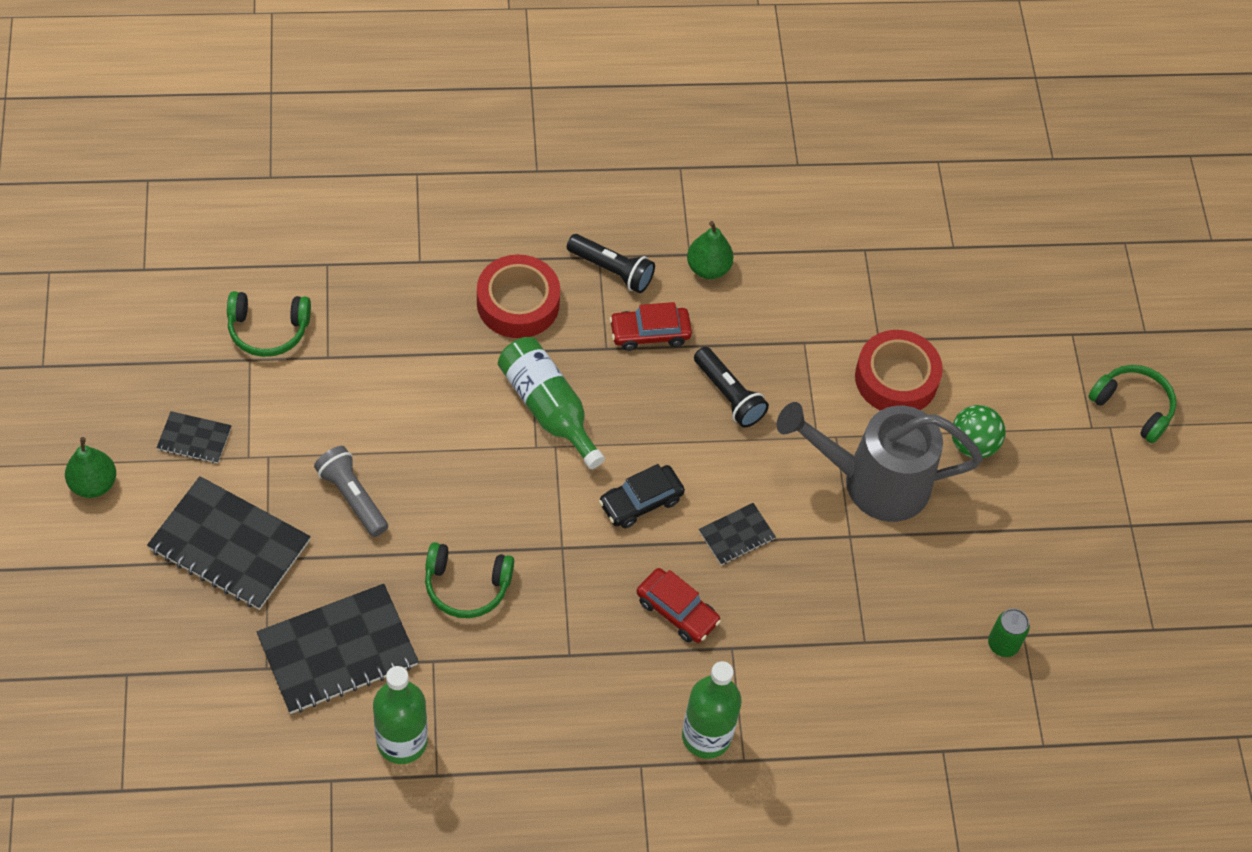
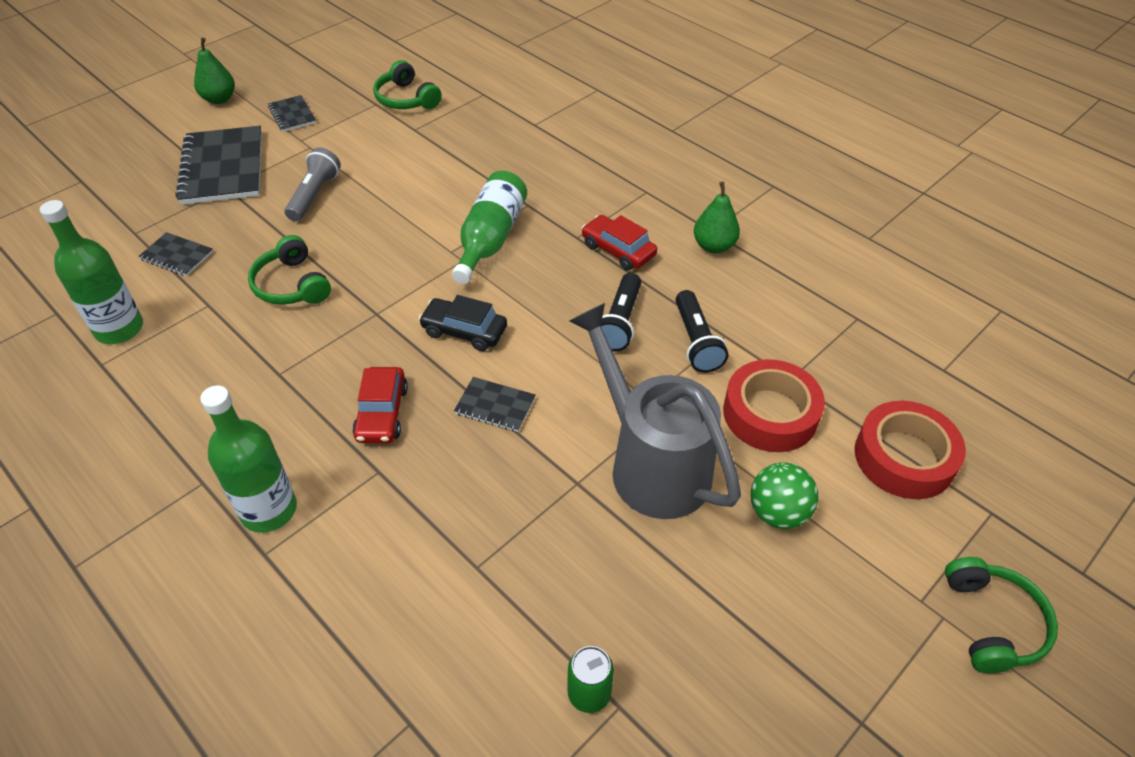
camera: 55 degrees right, 10 degrees down
black notebook [257,584,419,714] -> black notebook [138,232,213,276], size x0.49
red tape [477,254,560,338] -> red tape moved to [855,401,966,499]
black flashlight [567,234,655,293] -> black flashlight moved to [676,290,728,373]

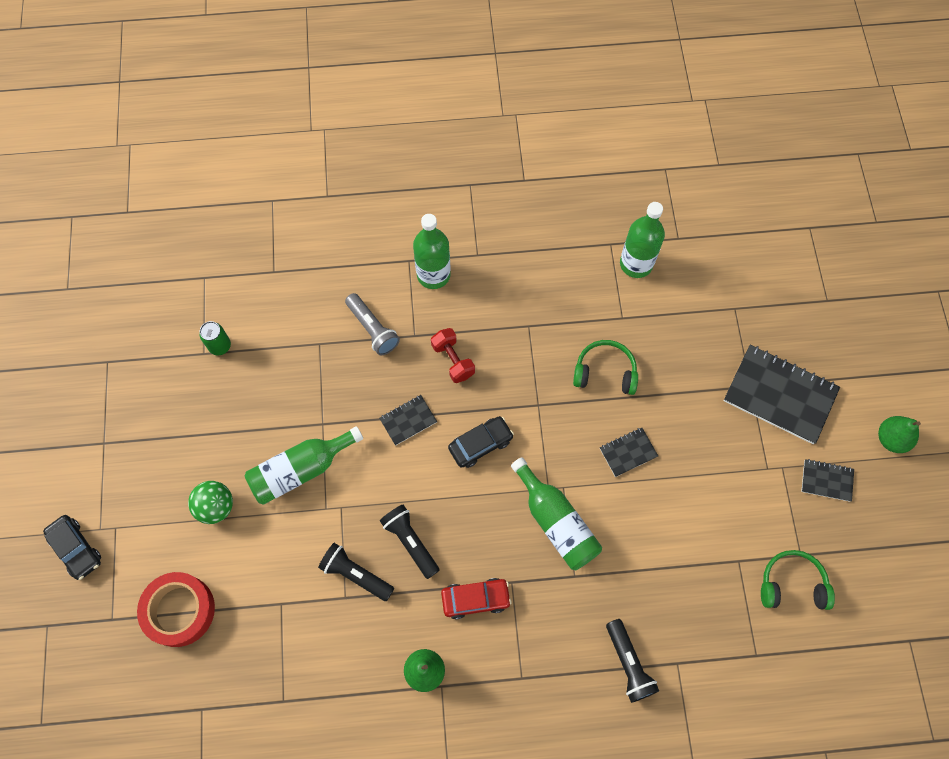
camera: 130 degrees right, 20 degrees up
black notebook [138,232,213,276] -> black notebook moved to [600,428,658,477]
grey flashlight [285,148,341,222] -> grey flashlight moved to [345,293,400,355]
red car [352,367,408,443] -> red dumbbell [431,328,475,383]
grey watering can [569,303,741,519] -> green bottle [245,426,363,505]
red tape [723,359,825,452] -> none
green headphones [945,557,1058,673] -> black car [43,515,101,580]
none -> black flashlight [606,619,659,703]

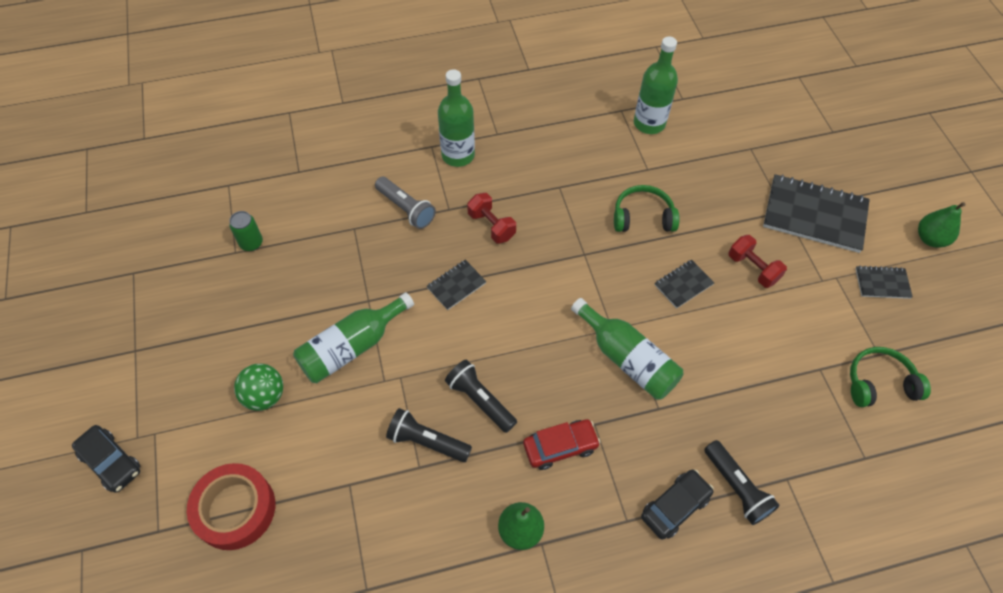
camera: 10 degrees left, 10 degrees down
black car [448,416,514,468] -> black car moved to [641,470,714,539]
none -> red dumbbell [728,235,787,288]

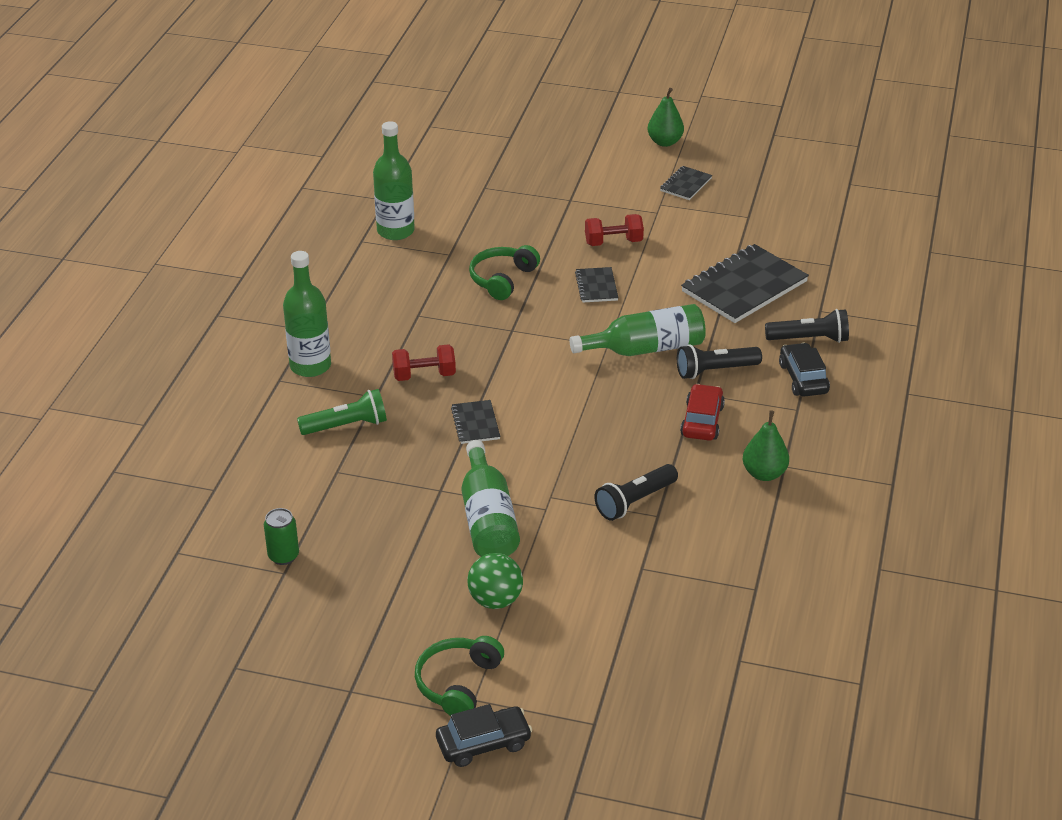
camera: 60 degrees left, 20 degrees down
red tape [187,463,275,550] -> none
grey flashlight [375,177,436,229] -> green flashlight [297,389,387,435]
black flashlight [445,360,517,433] -> black flashlight moved to [677,344,762,379]
black notebook [763,174,870,253] -> black notebook moved to [681,244,809,323]
green headphones [850,347,931,407] -> green headphones moved to [415,636,504,716]

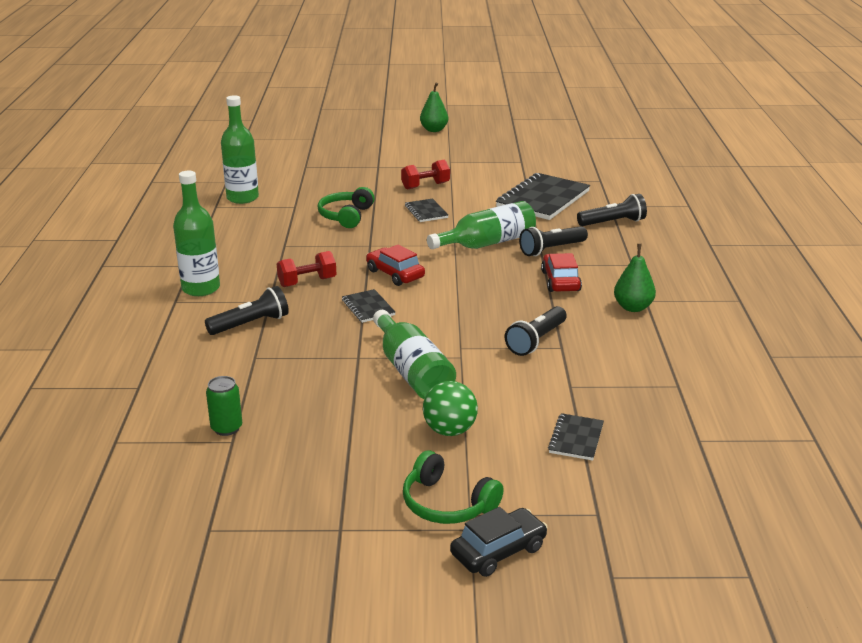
camera: 15 degrees left, 10 degrees down
green flashlight [297,389,387,435] -> black flashlight [205,286,289,335]
green headphones [415,636,504,716] -> green headphones turned 60 degrees counterclockwise [403,450,504,524]
black notebook [660,166,712,200] -> black notebook moved to [548,413,604,461]
black car [779,343,830,397] -> none
none -> red car [366,244,425,286]

